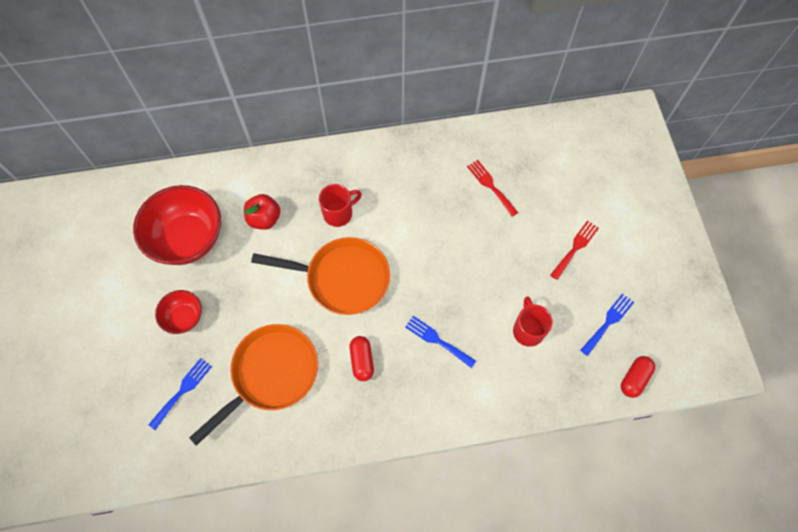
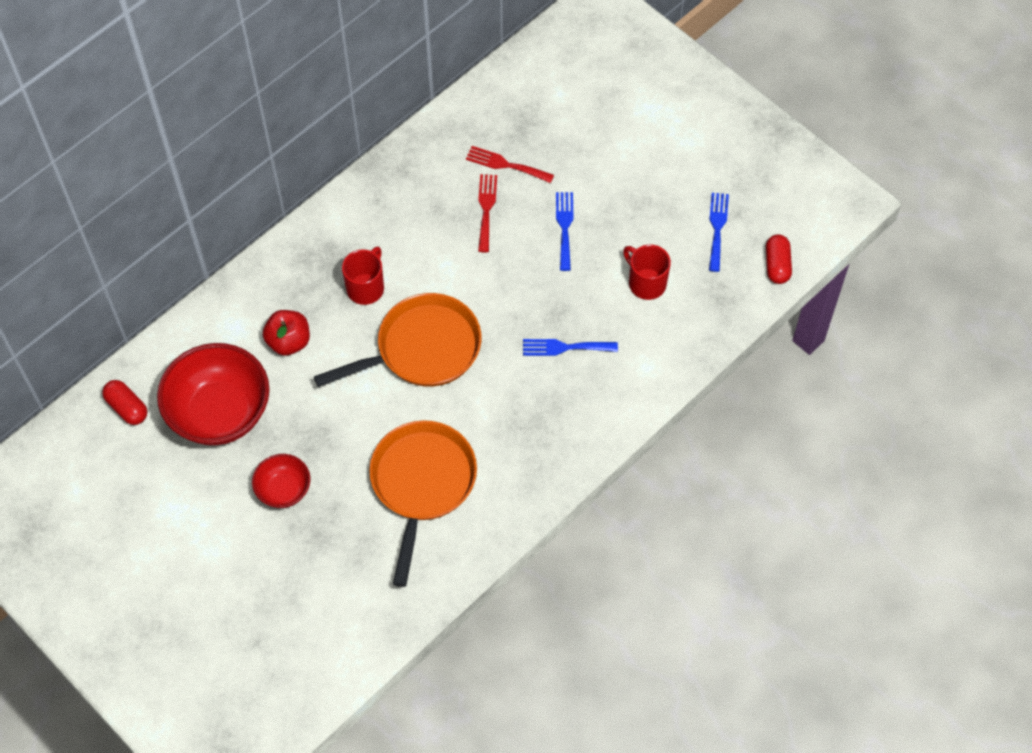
camera: 35 degrees left, 5 degrees down
blue fork [148,358,212,430] -> blue fork moved to [556,192,573,271]
red capsule [349,336,374,381] -> red capsule moved to [102,380,147,425]
red fork [550,220,599,280] -> red fork moved to [478,174,497,252]

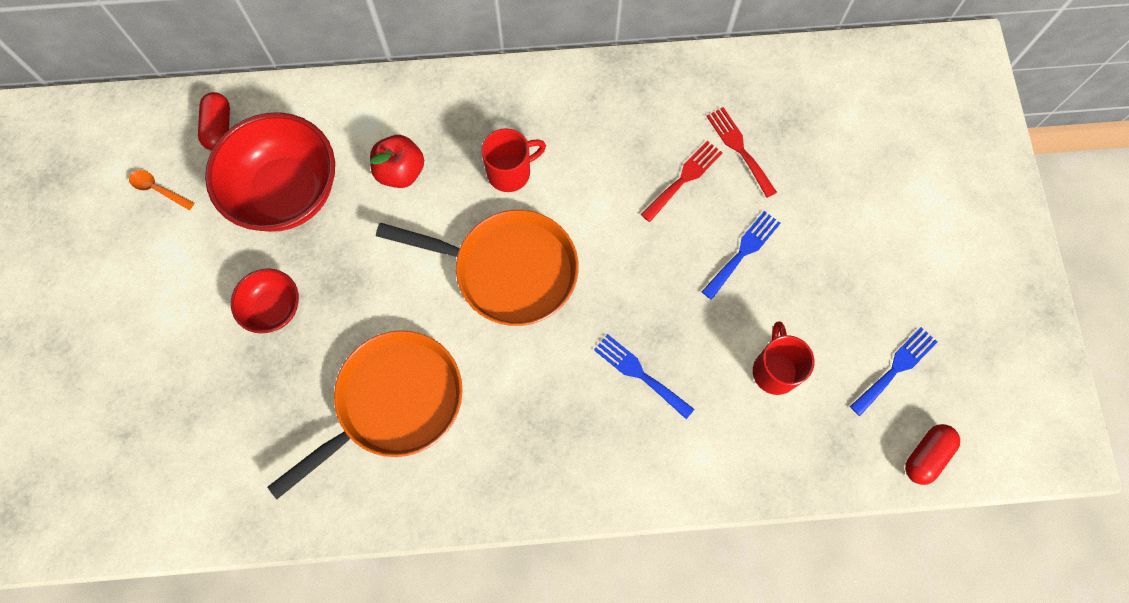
camera: 40 degrees right, 10 degrees up
none -> orange spoon [129,170,194,210]

